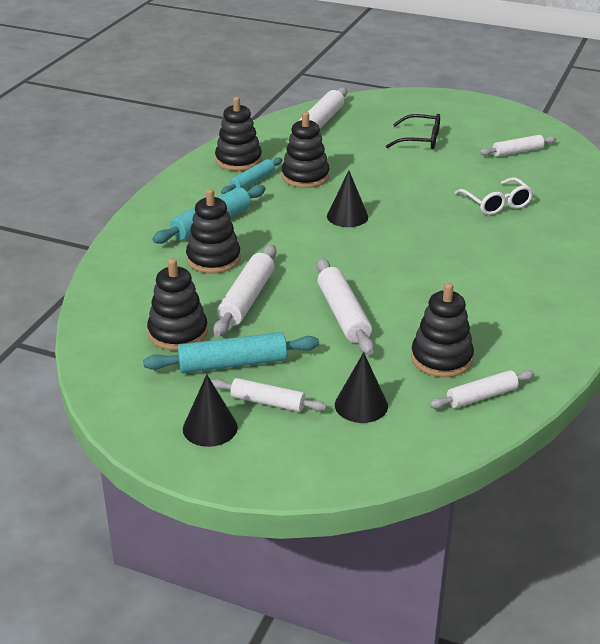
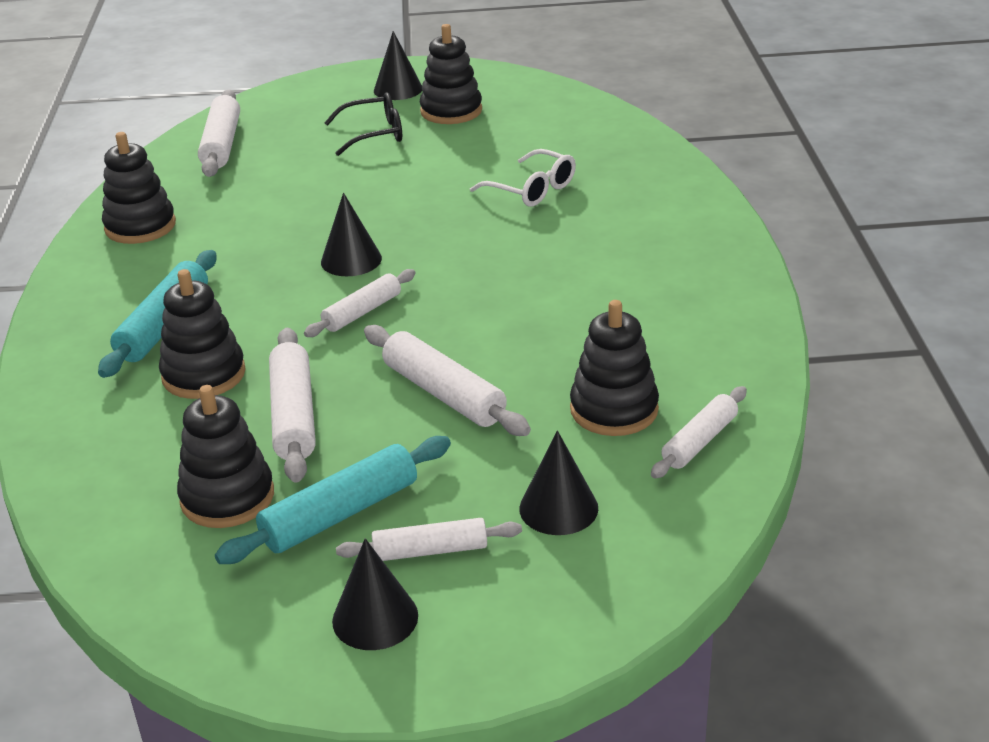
camera: 25 degrees left, 0 degrees up
turquoise rolling pin [221,157,282,194] -> none
black stacking toy [282,112,329,188] -> black stacking toy moved to [420,24,482,124]
white rolling pin [480,135,556,157] -> white rolling pin moved to [304,269,416,337]
none -> black cone [374,31,422,100]

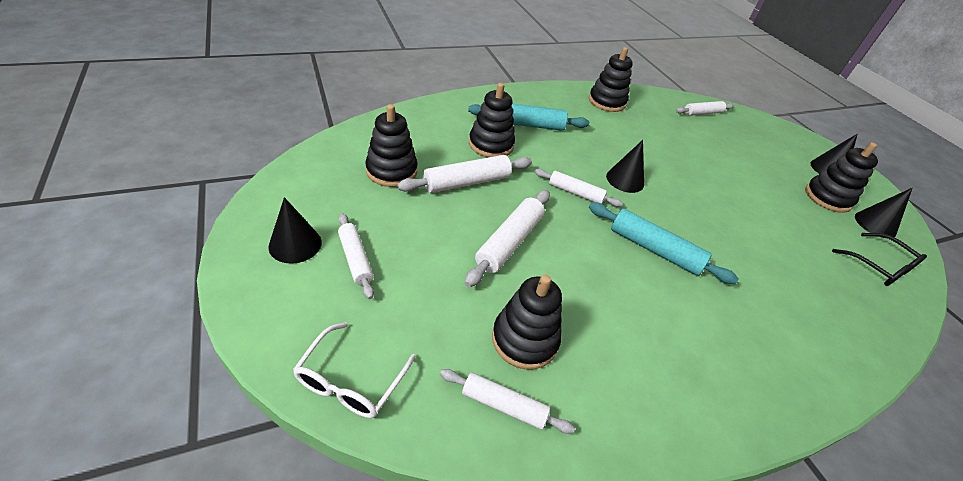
camera: 65 degrees right, 10 degrees up
white rolling pin [198,90,240,177] -> white rolling pin [676,101,734,116], size x0.66
turquoise rolling pin [215,436,451,564] -> turquoise rolling pin moved to [589,202,739,284]
black glasses [324,92,402,156] -> black glasses moved to [832,233,927,286]
white glasses [470,149,576,207] -> white glasses moved to [293,322,416,418]
black cone [519,431,598,535] -> black cone moved to [855,188,913,238]

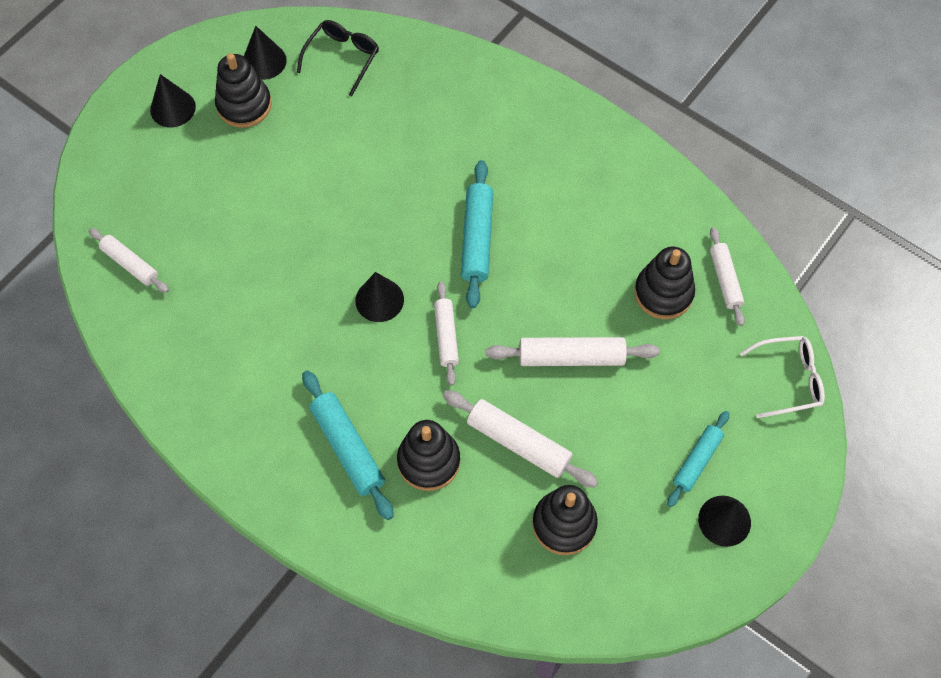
camera: 115 degrees left, 20 degrees up
white rolling pin [338,213,374,299] -> turquoise rolling pin [667,411,729,507]
black stacking toy [589,47,633,112] -> none

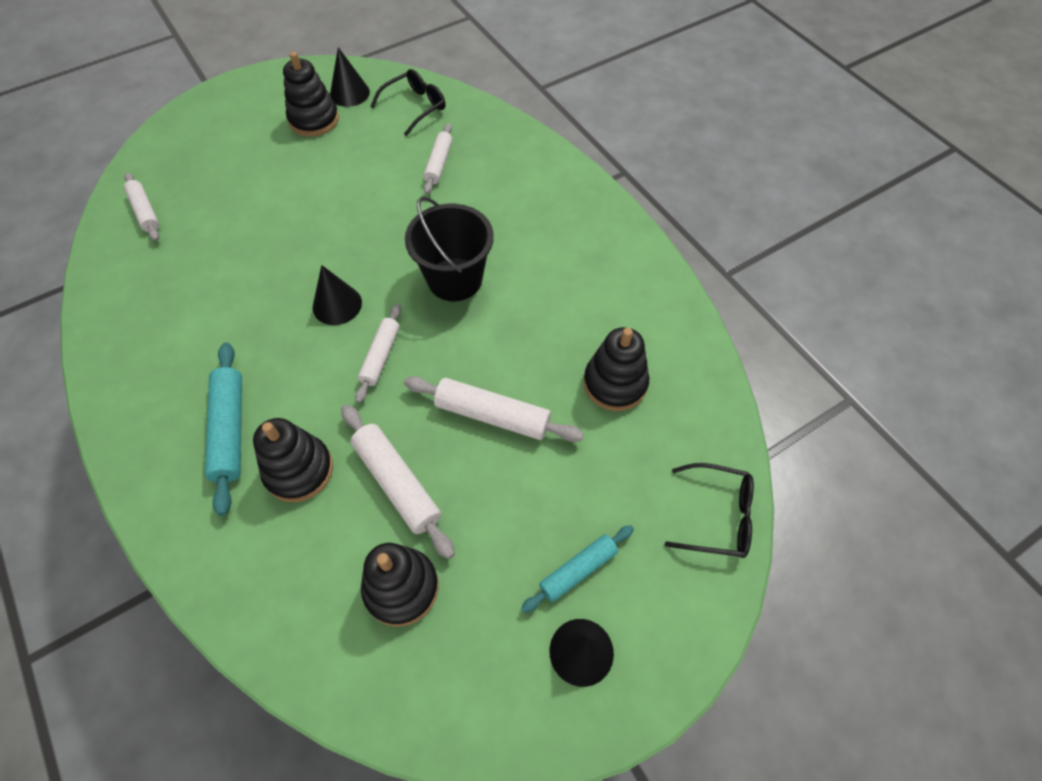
camera: 20 degrees right, 5 degrees down
black cone [150,74,196,127] -> none
turquoise rolling pin [461,160,493,308] -> black bucket [405,197,494,301]
white rolling pin [710,227,745,326] -> white rolling pin moved to [424,123,452,194]
white glasses [740,336,825,418] -> black glasses [665,463,754,558]

